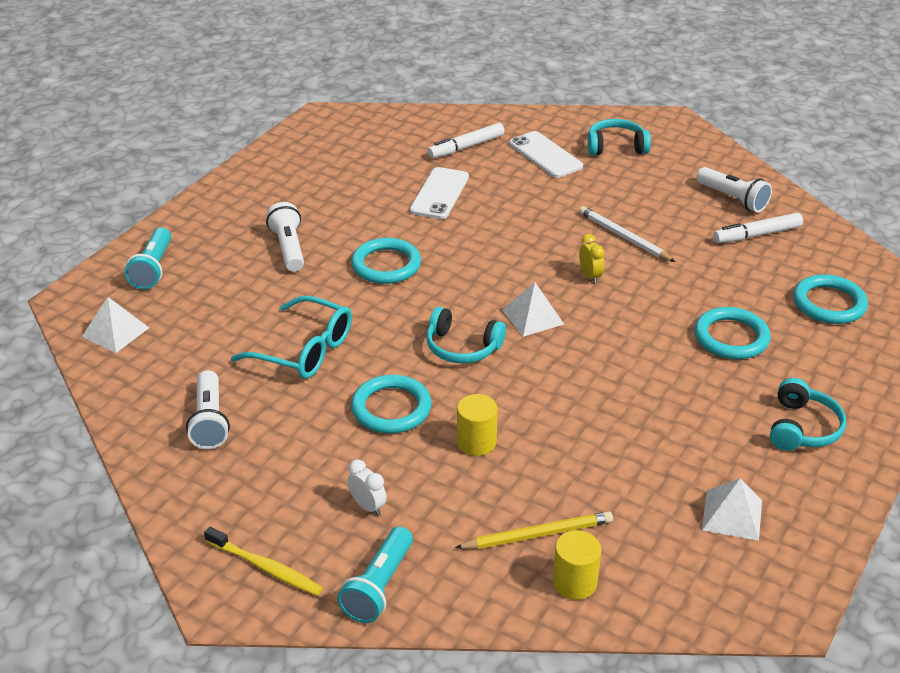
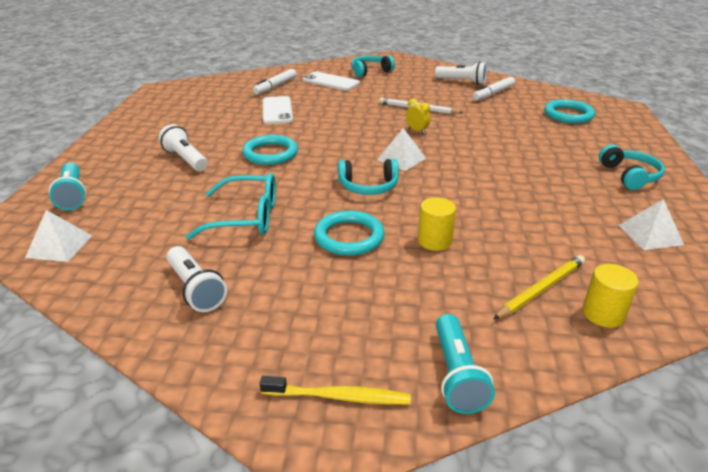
camera: 25 degrees left, 5 degrees down
white clock [348,460,387,516] -> none
turquoise ring [694,307,771,359] -> none

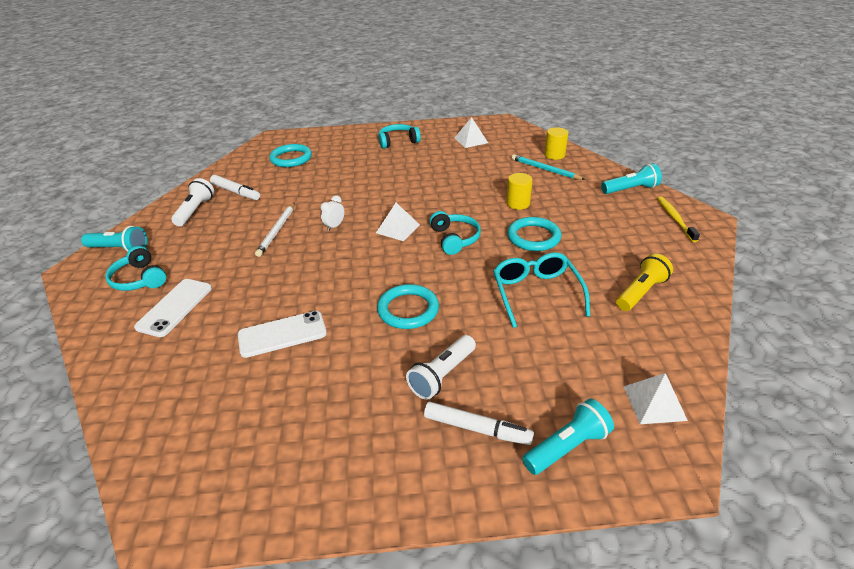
camera: 100 degrees left, 5 degrees up
white flashlight [166,246,227,312] -> yellow flashlight [616,253,673,311]
white marker [253,69,296,95] -> white marker moved to [424,402,534,445]
yellow clock [406,99,431,134] -> white clock [320,195,344,231]
yellow pencil [493,255,585,319] -> turquoise pencil [511,154,586,180]
none -> turquoise flashlight [81,226,148,252]

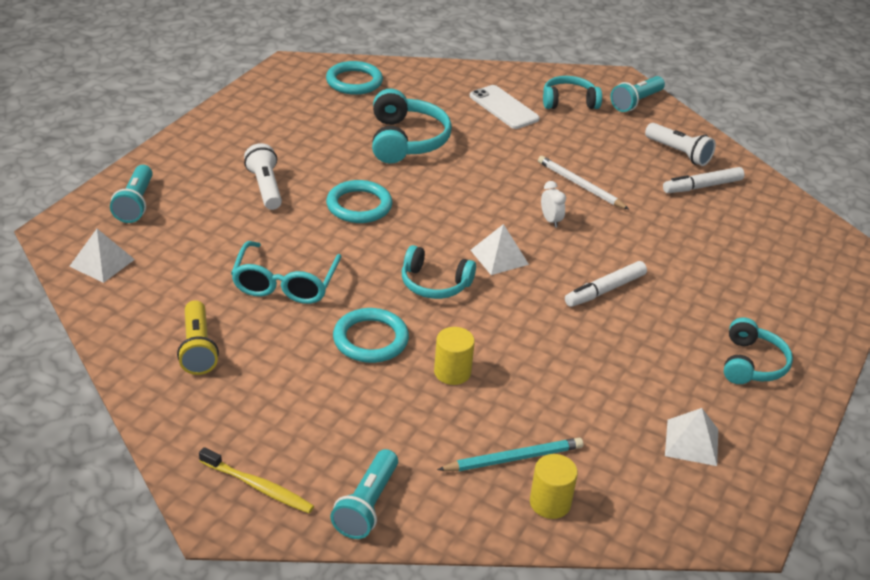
camera: 120 degrees right, 0 degrees up
white phone [238,311,327,358] -> turquoise headphones [372,89,452,164]
turquoise ring [269,144,312,167] -> turquoise ring moved to [326,61,383,95]
white marker [424,402,534,445] -> white marker moved to [565,261,647,307]
turquoise glasses [493,252,590,328] -> turquoise glasses turned 75 degrees clockwise [231,241,342,304]

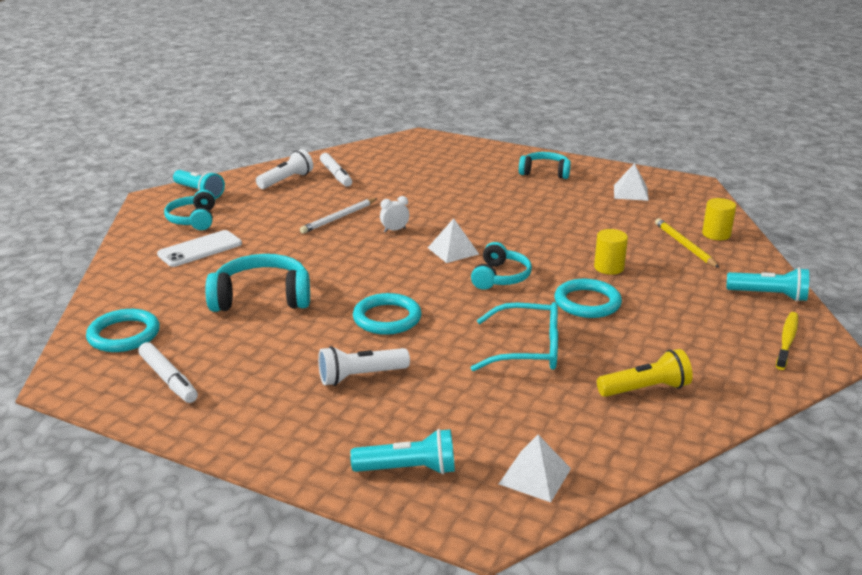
camera: 90 degrees left, 10 degrees down
turquoise pencil [437,438,583,471] -> yellow pencil [655,218,719,268]
white marker [565,261,647,307] -> white marker moved to [138,342,198,403]

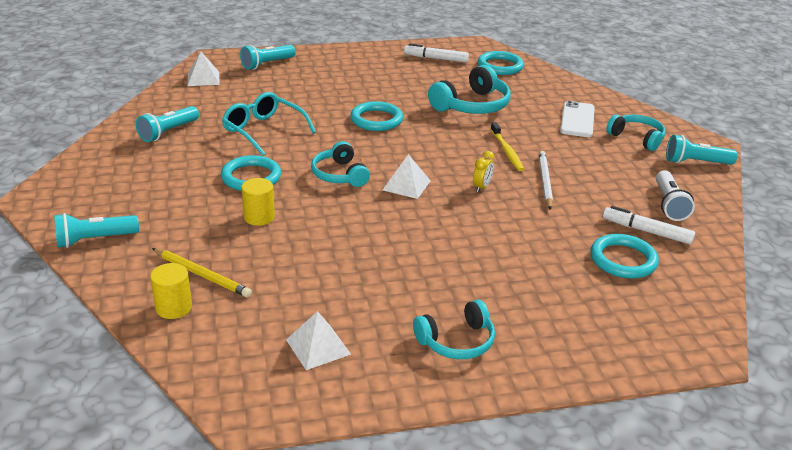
camera: 140 degrees right, 5 degrees up
white flashlight [318,346,410,386] -> none
white clock [380,196,409,232] -> yellow clock [473,151,494,192]
turquoise glasses [471,302,558,371] -> turquoise glasses turned 75 degrees clockwise [222,92,316,156]
yellow flashlight [597,349,693,397] -> turquoise flashlight [136,106,199,142]
yellow toothbrush [776,312,798,370] -> yellow toothbrush moved to [490,122,524,171]
none -> turquoise ring [590,234,659,279]

